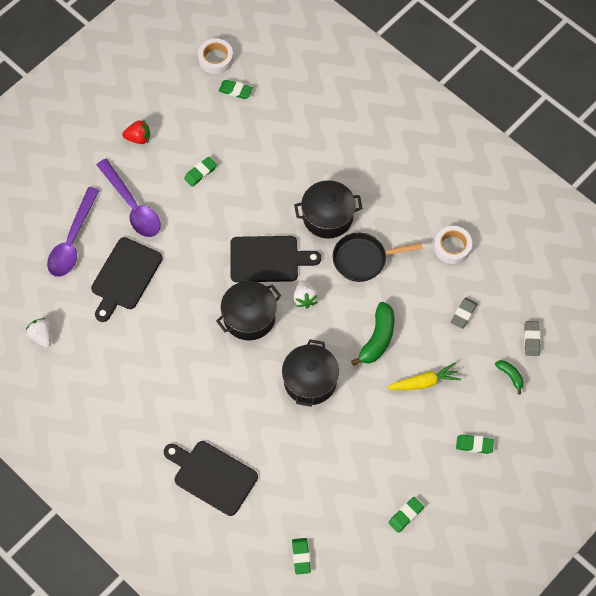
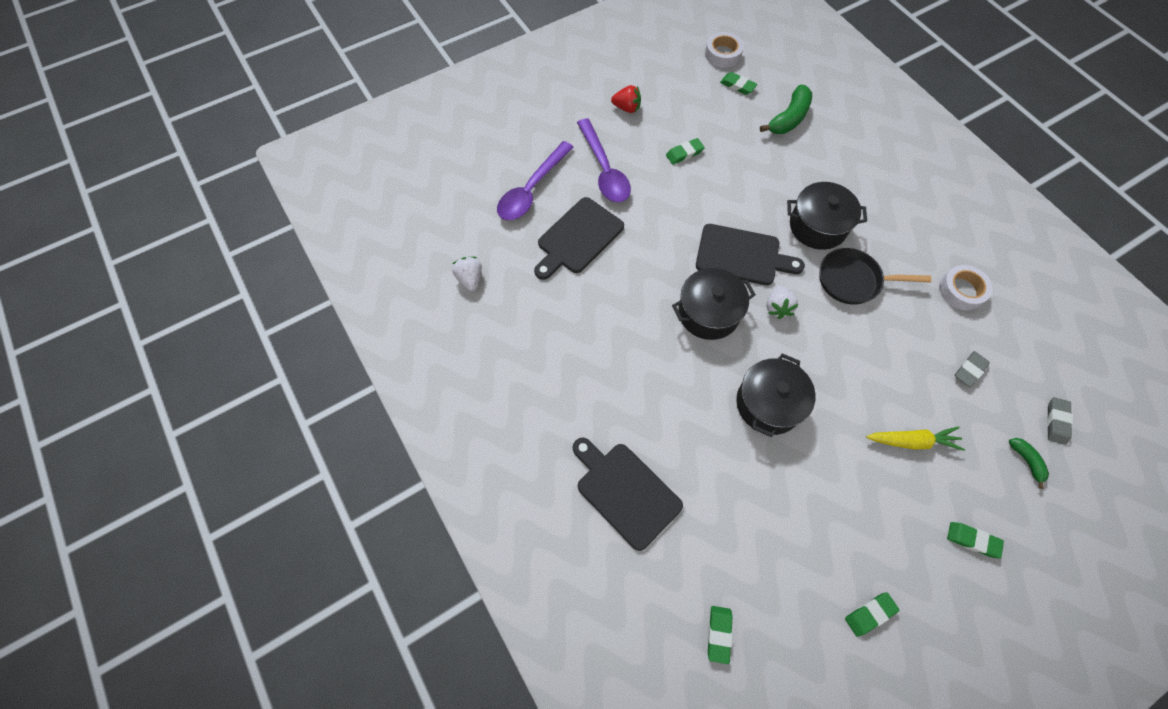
camera: 15 degrees right, 0 degrees up
green banana [351,302,394,366] -> green banana moved to [760,85,812,134]

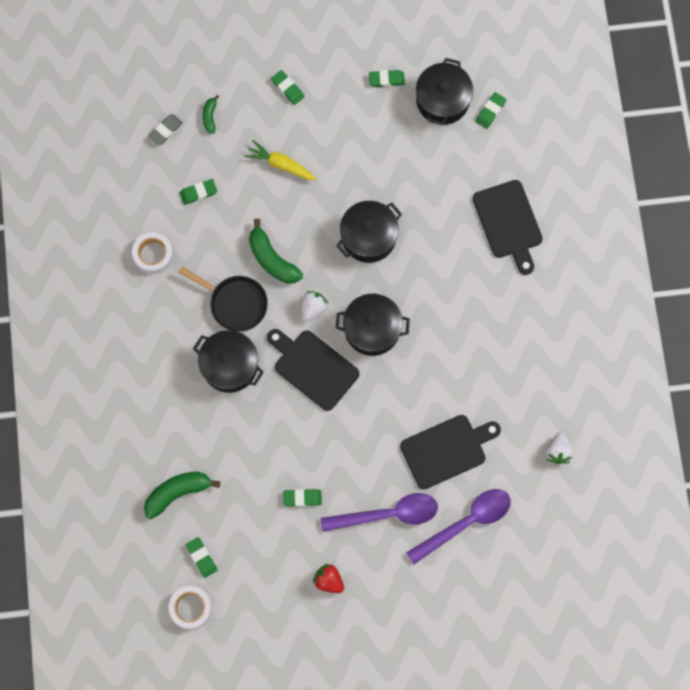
camera: 155 degrees left, 10 degrees up
purple spoon [577,118,631,202] -> purple spoon turned 75 degrees clockwise [321,493,438,532]
grey eraser [955,351,990,387] -> green eraser [180,179,217,205]
none -> green banana [249,219,303,284]
none -> black pot [416,58,473,125]

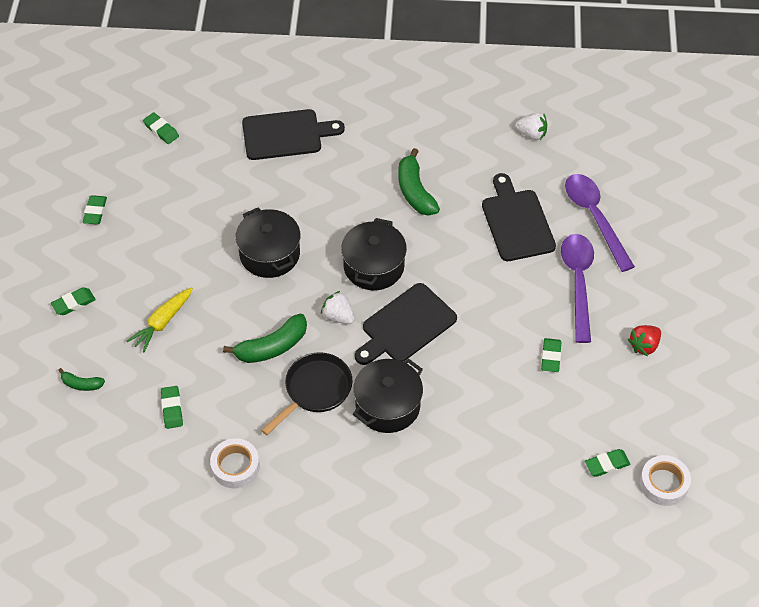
camera: 80 degrees left, 20 degrees down
green banana [144,471,220,519] -> green banana moved to [398,148,440,216]
grey eraser [148,114,183,145] -> none
black pot [416,58,473,125] -> none

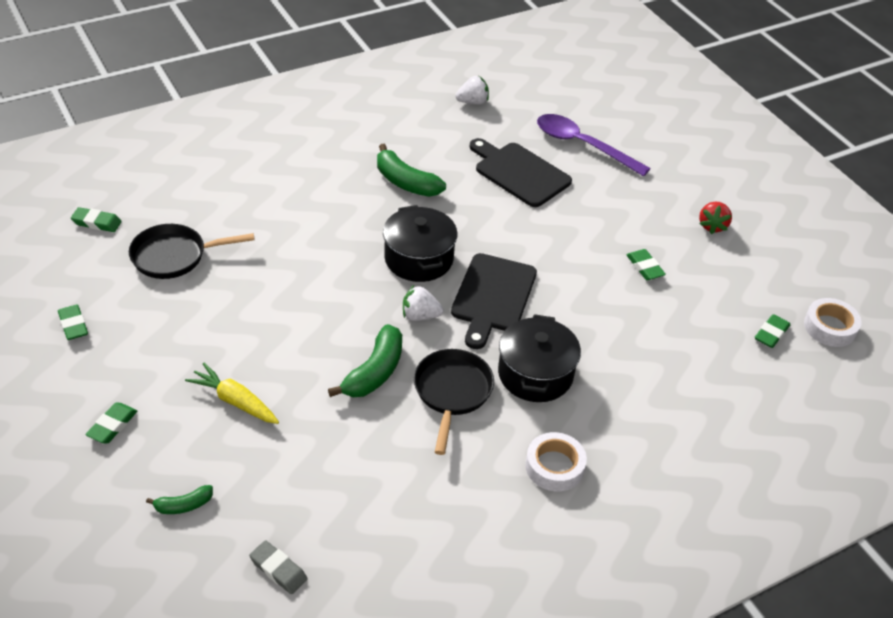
camera: 35 degrees left, 10 degrees down
yellow carrot [127,287,193,352] -> yellow carrot turned 120 degrees clockwise [185,363,279,424]
green eraser [161,386,183,429] -> none
white tape [210,438,260,488] -> white tape moved to [525,432,587,491]
black pot [235,207,300,278] -> none
black cutting board [242,109,345,160] -> none
purple spoon [561,234,594,343] -> none
none -> black pan [129,224,255,279]
none -> grey eraser [249,540,307,594]

